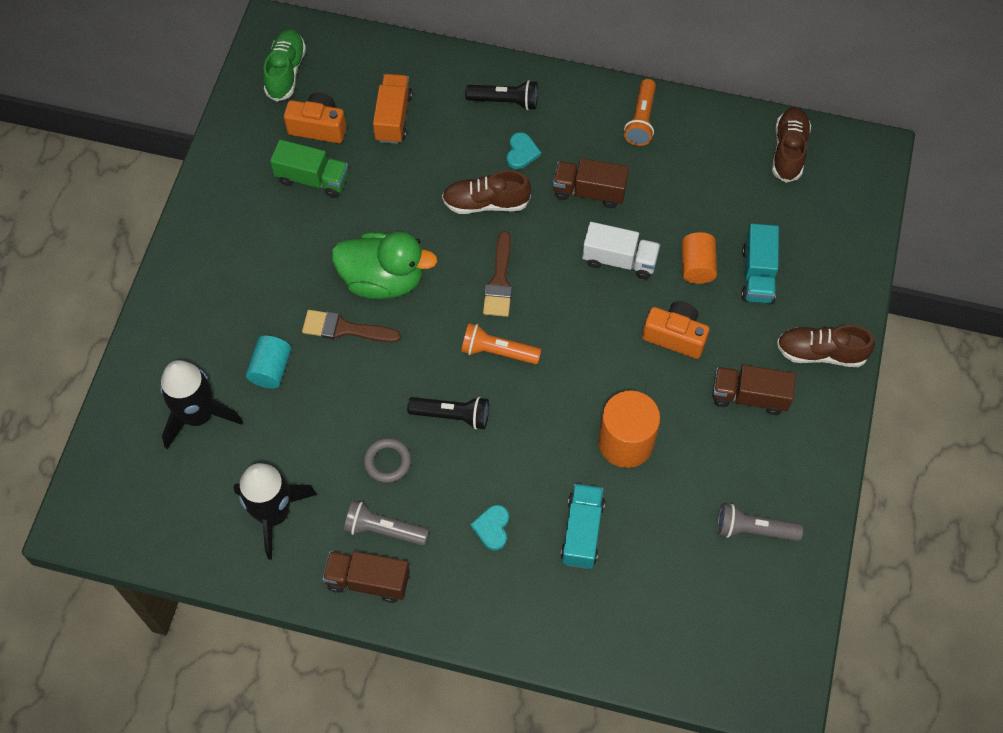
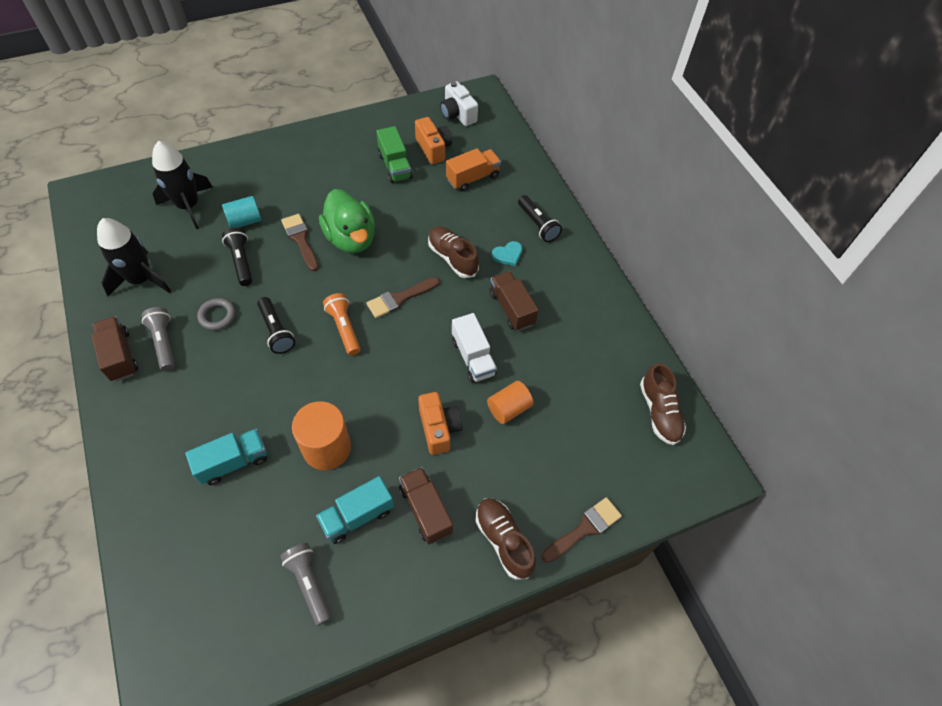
camera: 50 degrees right, 5 degrees down
green shoe [263,29,306,102] -> white camera [440,81,478,126]
turquoise heart [470,505,509,551] -> none
orange flashlight [624,79,656,146] -> none
turquoise truck [741,224,779,303] -> turquoise truck moved to [316,476,394,544]
brown shoe [772,107,811,183] -> brown shoe turned 105 degrees clockwise [640,363,686,445]
none -> black flashlight [222,228,252,286]
none -> brown brush [542,497,622,563]

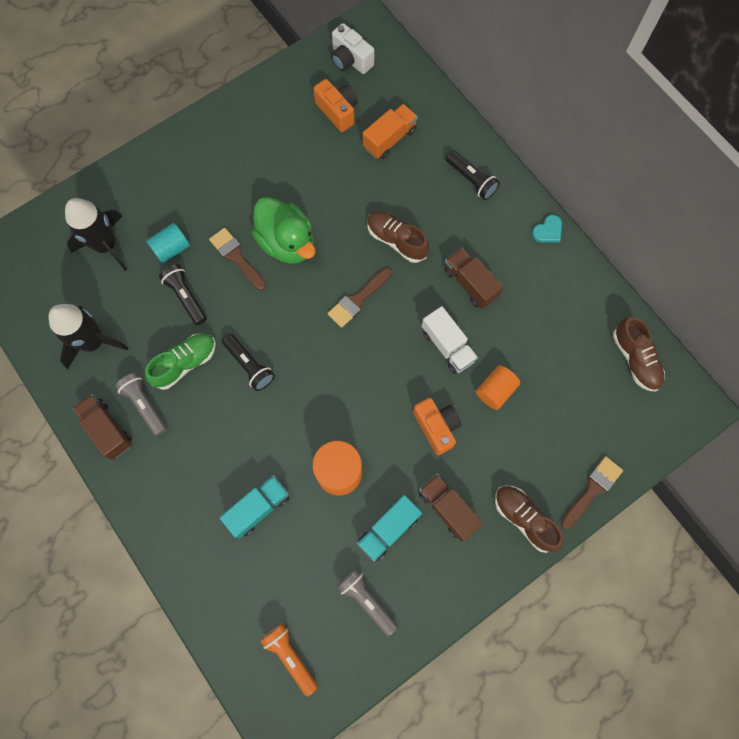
camera: 10 degrees left, 15 degrees up
grey ring [197,298,235,330] -> green shoe [145,333,216,390]
orange flashlight [323,293,361,356] -> orange flashlight moved to [260,623,318,696]
green truck [376,126,413,183] -> none
turquoise heart [492,241,523,266] -> turquoise heart moved to [532,215,562,243]

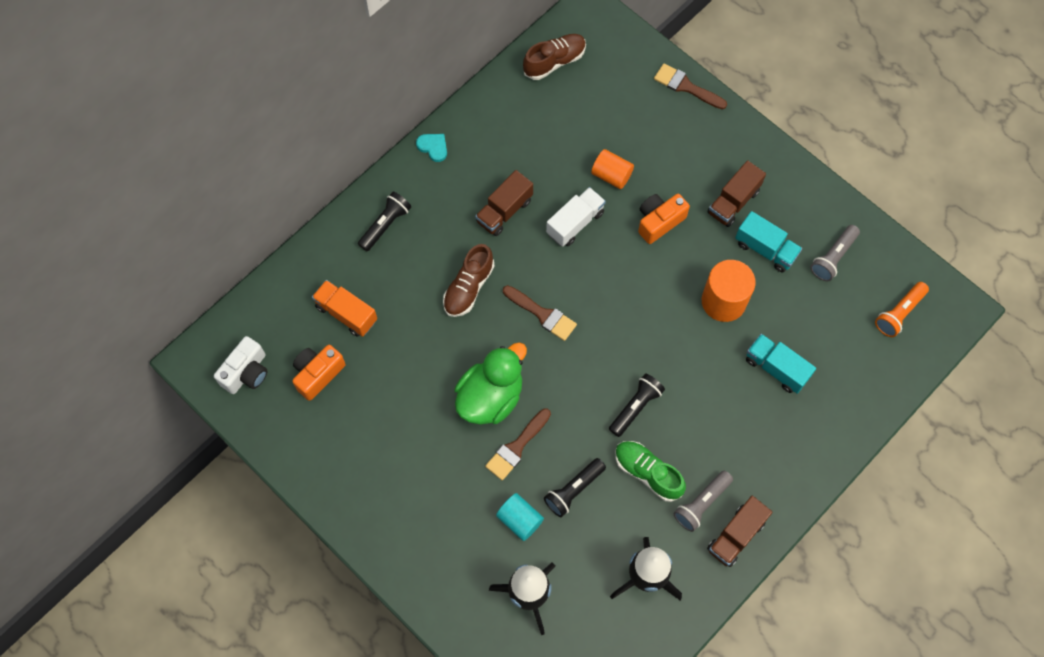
camera: 100 degrees left, 5 degrees down
brown shoe [495,485,564,553] -> none

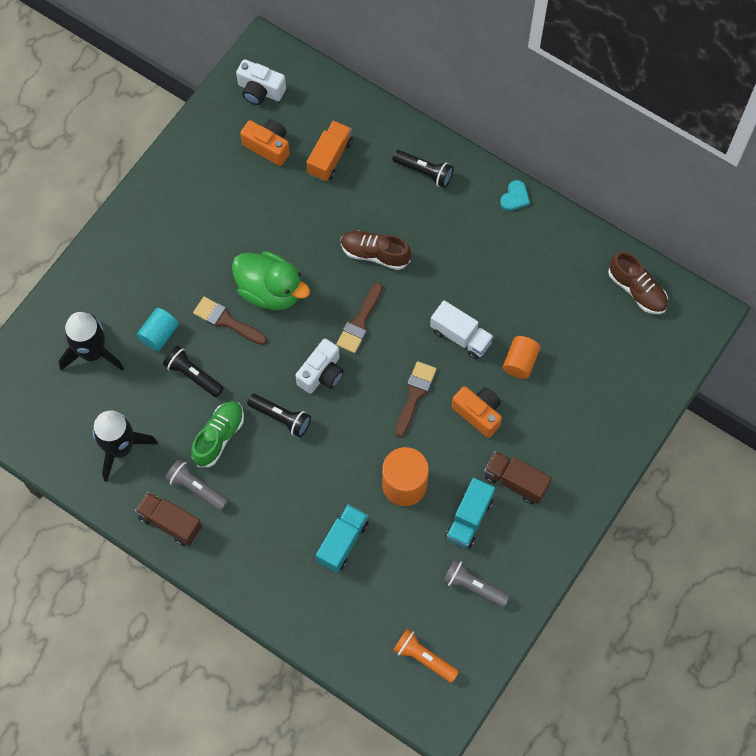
camera: 80 degrees right, 0 degrees up
brown truck [475,170,533,236] -> none
brown brush [654,64,727,109] -> brown brush moved to [395,361,437,437]
none -> white camera [295,338,344,394]

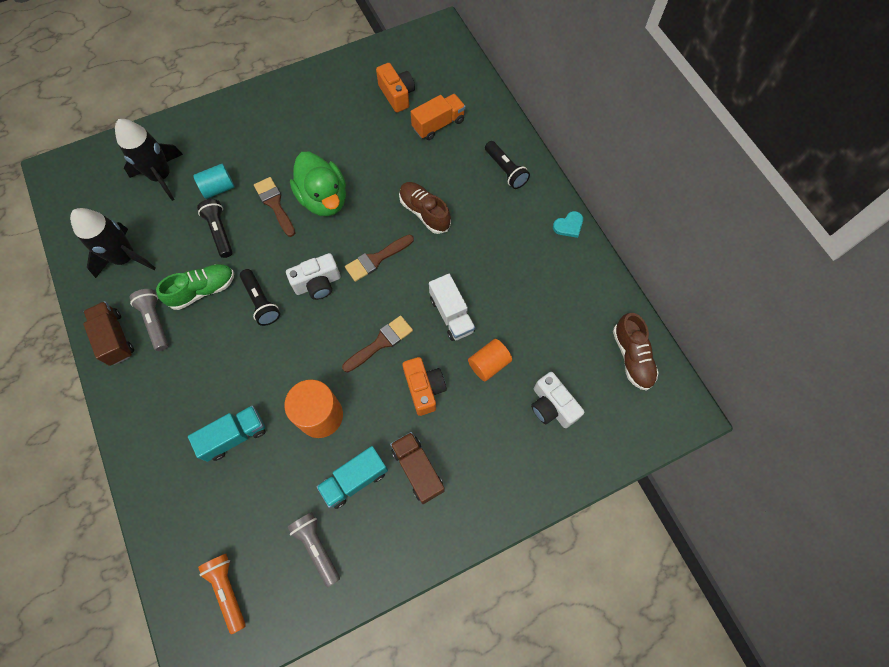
camera: 30 degrees right, 0 degrees up
white camera [236,59,286,105] -> white camera moved to [531,372,584,428]

